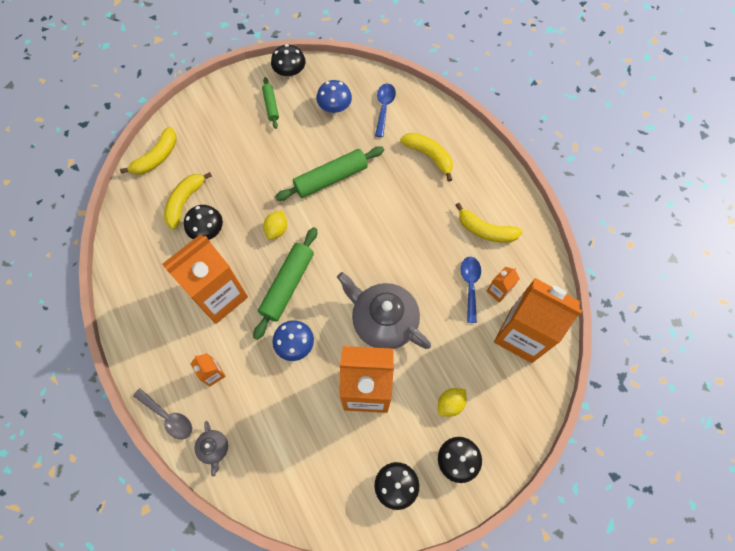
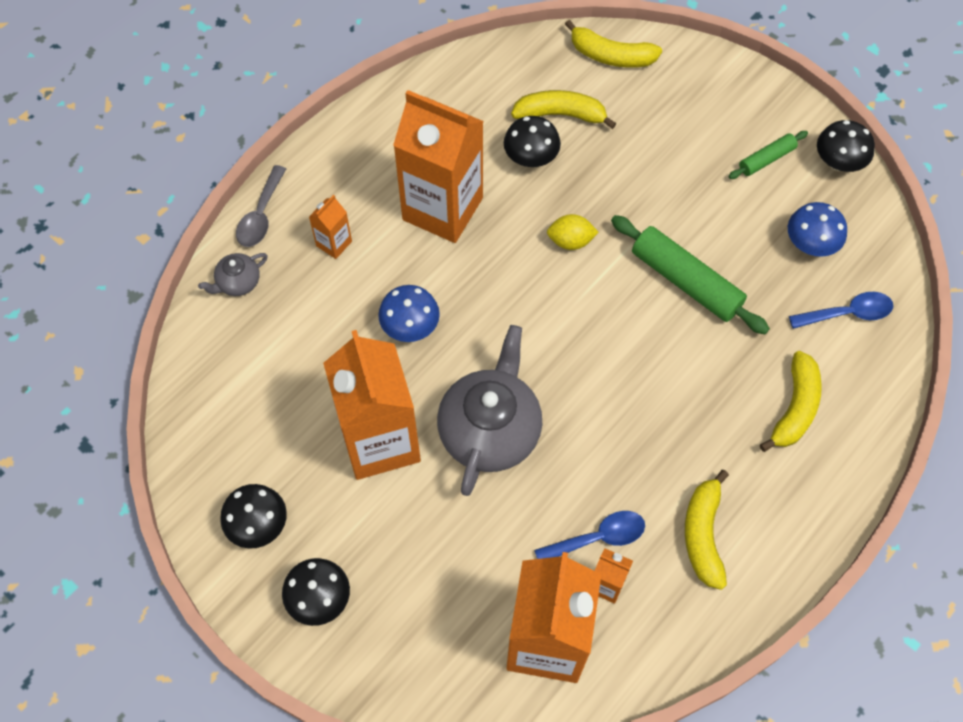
camera: 70 degrees right, 5 degrees down
green rolling pin [253,227,317,340] -> none
yellow lemon [438,388,466,417] -> none

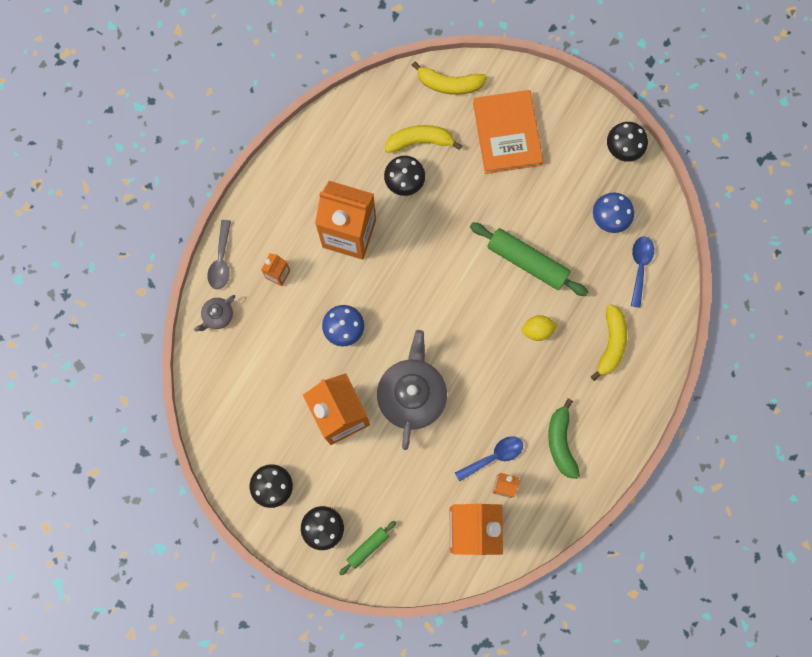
camera: 10 degrees left, 15 degrees up
yellow lemon [547,214,599,250] -> yellow lemon moved to [522,315,558,341]
yellow banana [685,470,729,590] -> green banana [548,398,580,479]
green rolling pin [728,131,808,179] -> green rolling pin moved to [339,521,396,575]
blue spoon [789,292,893,329] -> blue spoon turned 60 degrees counterclockwise [631,236,654,308]
none -> orange book [473,90,543,174]

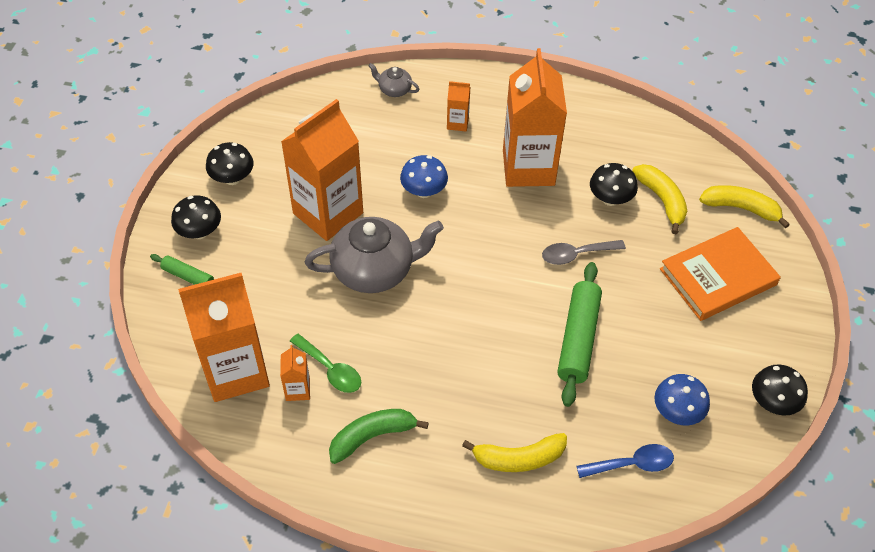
camera: 70 degrees right, 25 degrees down
grey spoon [207,220,231,290] -> grey spoon moved to [542,240,626,265]
yellow banana [412,61,487,95] -> yellow banana turned 120 degrees clockwise [699,185,790,228]
blue spoon [455,436,523,482] -> green spoon [290,334,361,393]
yellow lemon [522,315,558,341] -> none

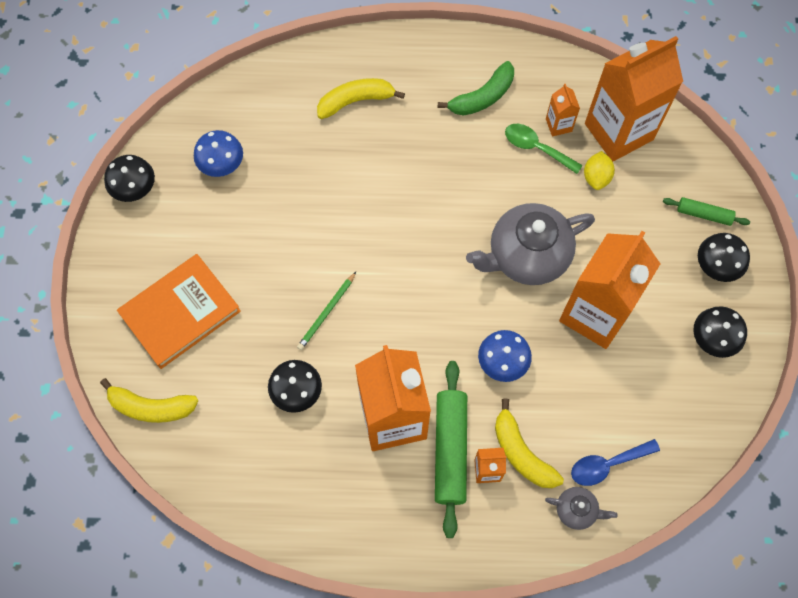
camera: 170 degrees right, 15 degrees up
grey spoon [542,240,626,265] -> green pencil [297,272,356,350]
green rolling pin [557,262,602,407] -> green rolling pin moved to [435,361,467,538]
blue spoon [576,444,674,478] -> blue spoon moved to [571,439,660,486]
yellow banana [632,164,687,234] -> yellow banana moved to [495,399,564,488]
none -> yellow lemon [584,151,615,190]

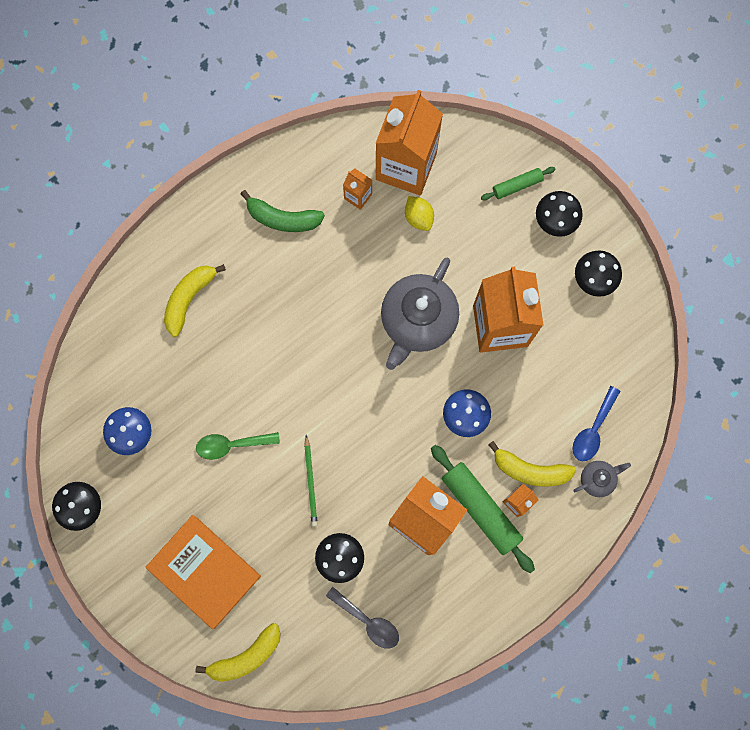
camera: 40 degrees left, 10 degrees up
orange book [117,254,241,369] -> orange book turned 60 degrees counterclockwise [146,515,261,629]
green banana [438,61,514,116] -> green banana turned 90 degrees clockwise [241,190,325,232]
green spoon [505,124,583,174] -> green spoon moved to [196,432,280,460]
none -> grey spoon [326,587,399,649]

